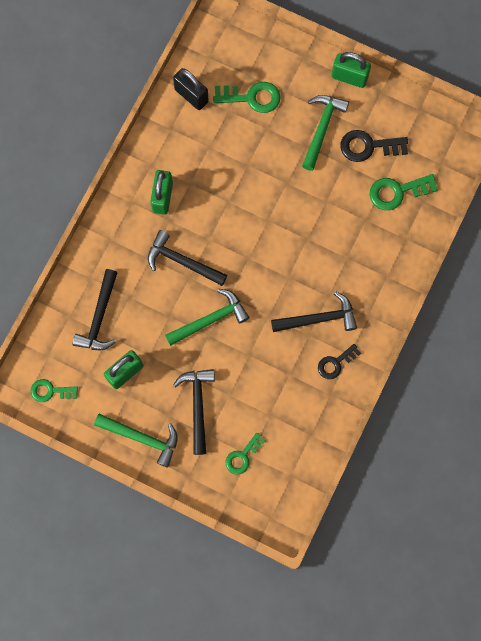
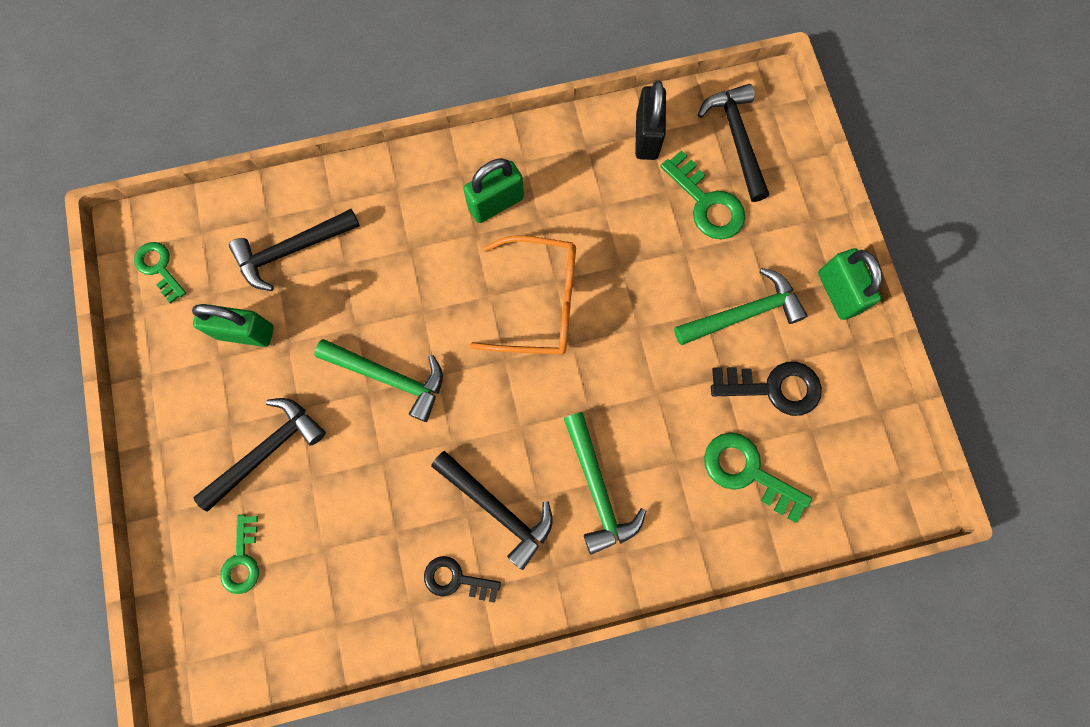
camera: 50 degrees right, 0 degrees up
green hammer [94,414,178,467] -> green hammer moved to [564,412,646,555]
black hammer [148,230,227,286] -> black hammer moved to [698,84,769,202]
green key [226,433,266,475] -> green key turned 90 degrees counterclockwise [220,515,259,594]
black key [340,130,408,162] -> black key turned 135 degrees clockwise [711,362,822,416]
none -> orange glasses [470,235,576,355]

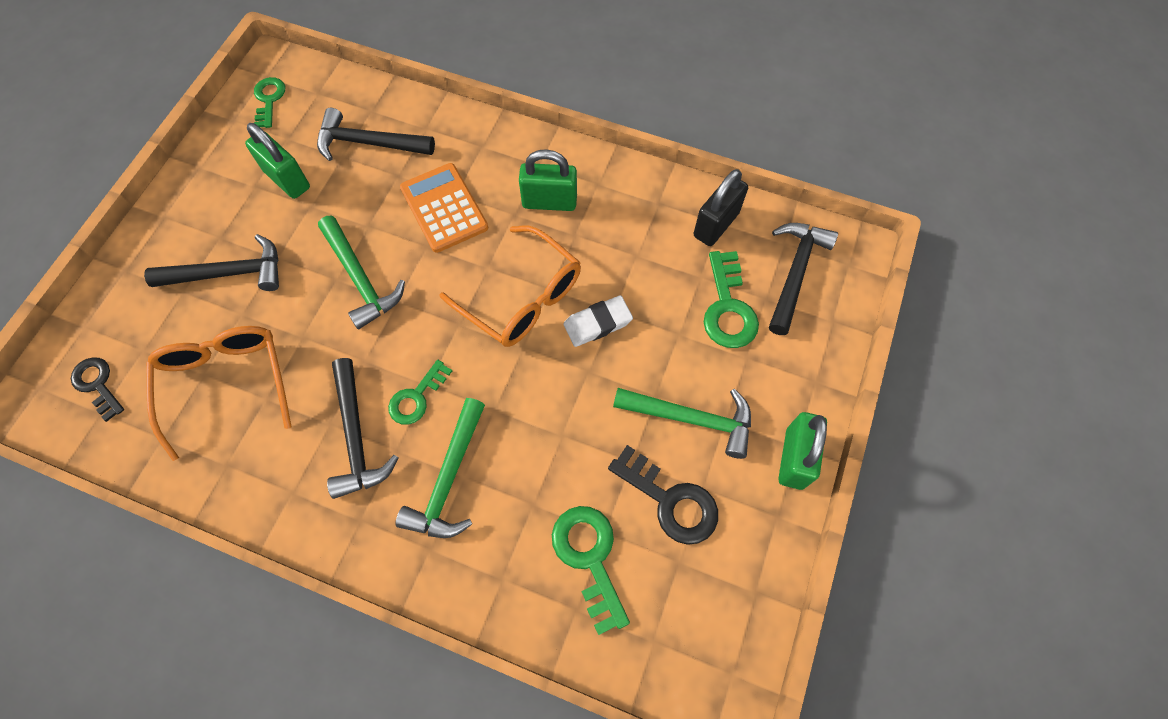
camera: 35 degrees right, 10 degrees down
green key [220,515,259,594] -> green key moved to [388,360,452,425]
black key [424,556,501,603] -> black key moved to [71,357,124,422]
none -> orange glasses [146,326,292,461]
none -> orange calculator [400,163,488,253]
none -> white eraser [563,295,633,347]

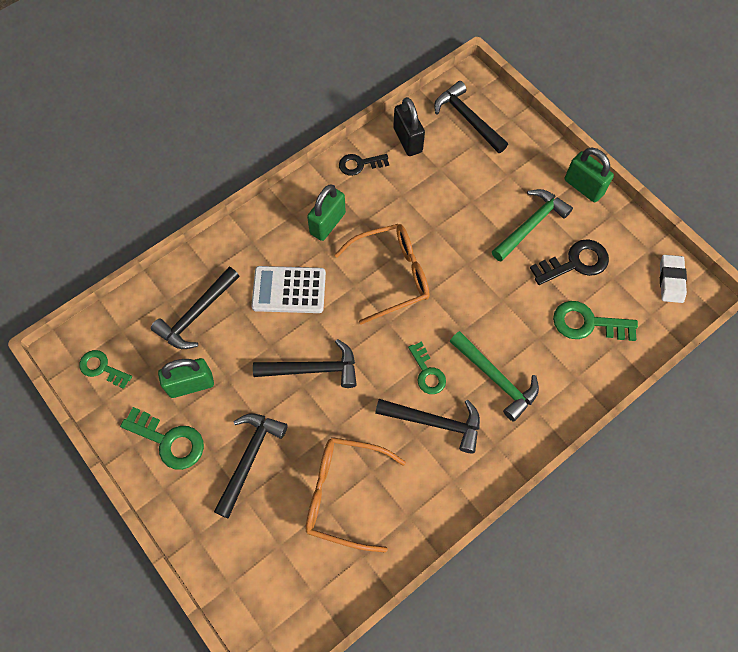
camera: 60 degrees left, 0 degrees up
black key [71,357,124,422] -> black key moved to [339,154,389,176]
green hammer [318,216,405,329] -> black hammer [253,339,357,388]
orange calculator [400,163,488,253] -> white calculator [251,266,326,313]
white eraser [563,295,633,347] -> white eraser moved to [660,255,687,303]
green key [704,251,759,348] -> green key moved to [120,407,204,470]

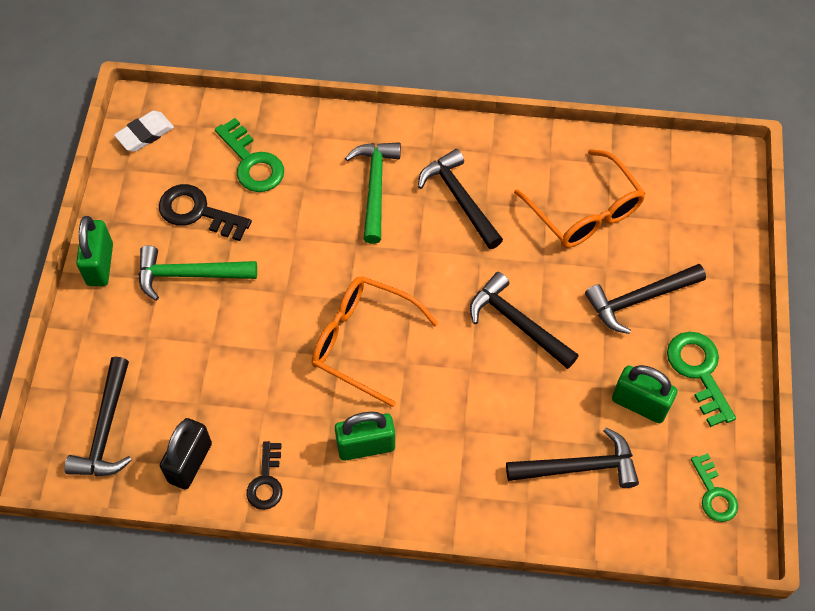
camera: 135 degrees left, 5 degrees down
white calculator [251,266,326,313] -> none
black key [339,154,389,176] -> black key turned 60 degrees clockwise [246,441,282,510]
green key [408,341,446,394] -> none

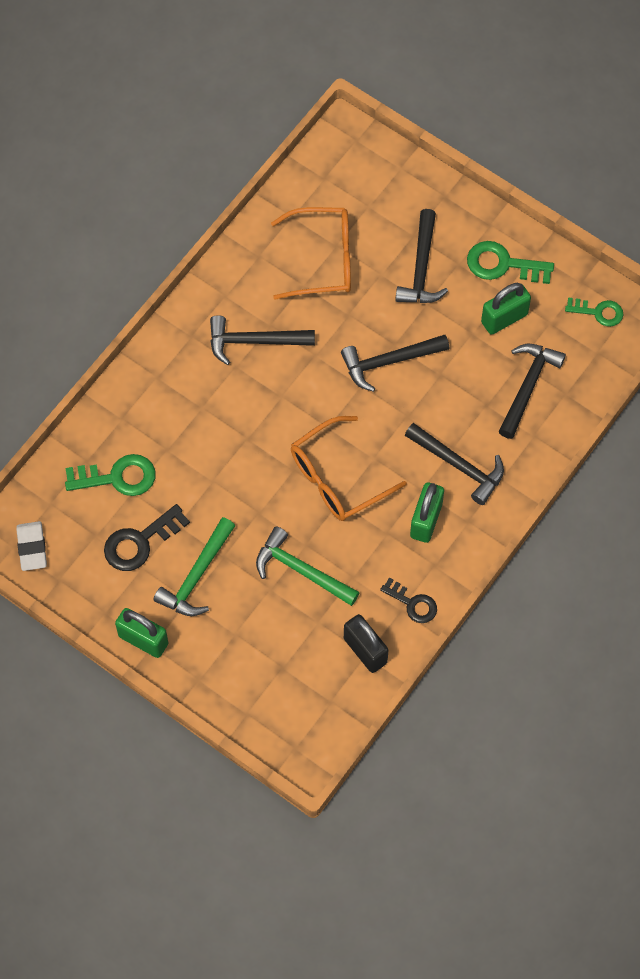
camera: 60 degrees left, 5 degrees up
black hammer [64,357,132,476] -> black hammer moved to [405,423,504,505]
green hammer [345,142,401,244] -> green hammer moved to [256,526,360,606]

